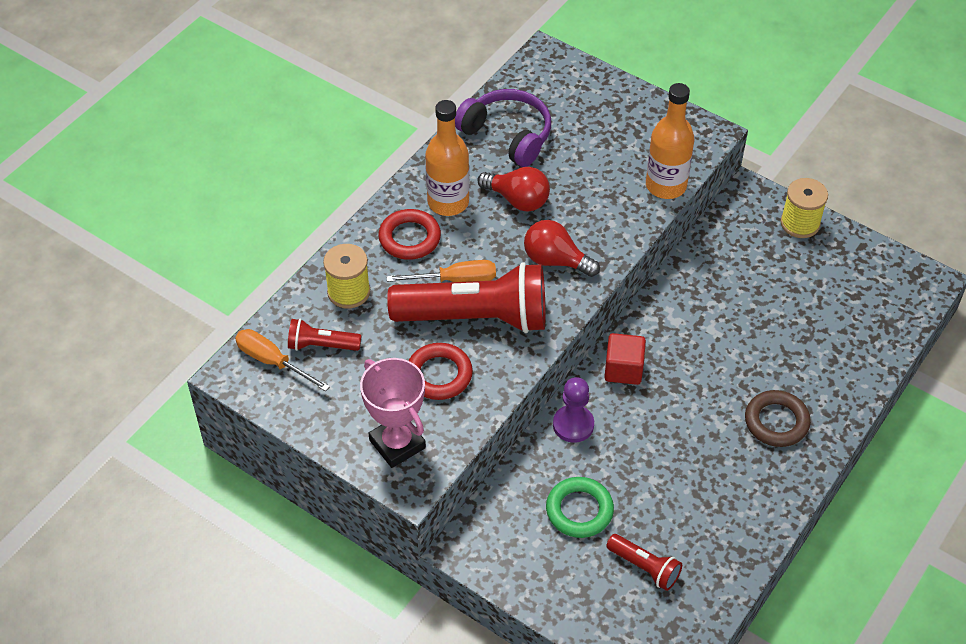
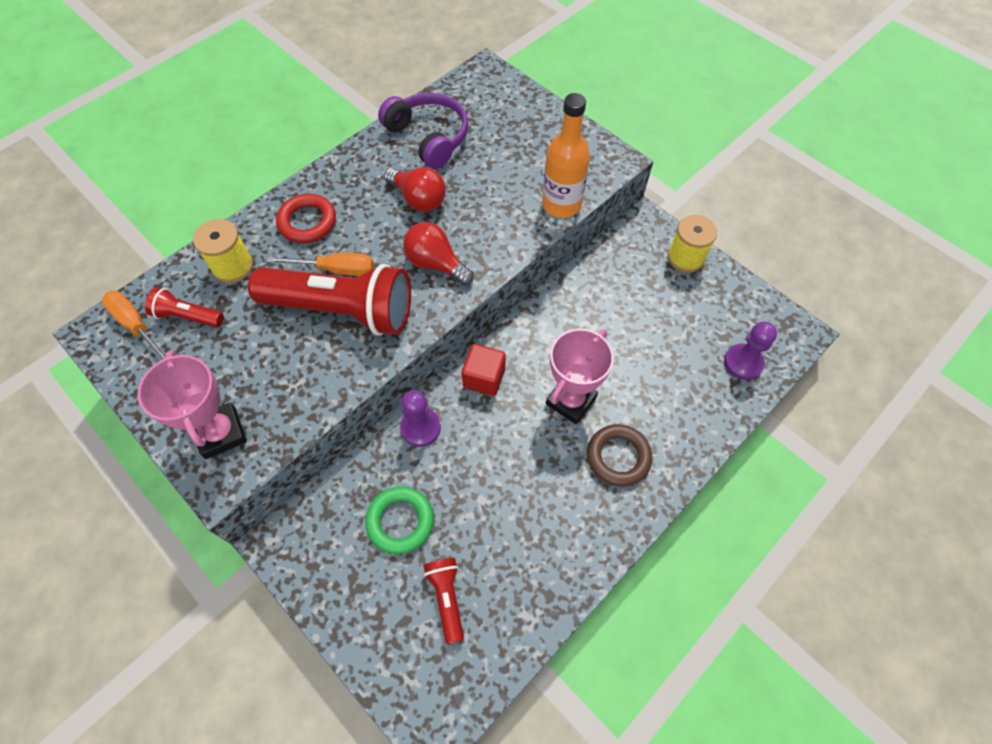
camera: 10 degrees right, 10 degrees up
red ring [409,343,473,400] -> none
orange bottle [425,100,469,216] -> none
red flashlight [606,534,682,591] -> red flashlight turned 150 degrees counterclockwise [424,558,464,644]
none -> pink trophy [546,329,614,424]
none -> purple pawn [724,322,777,380]

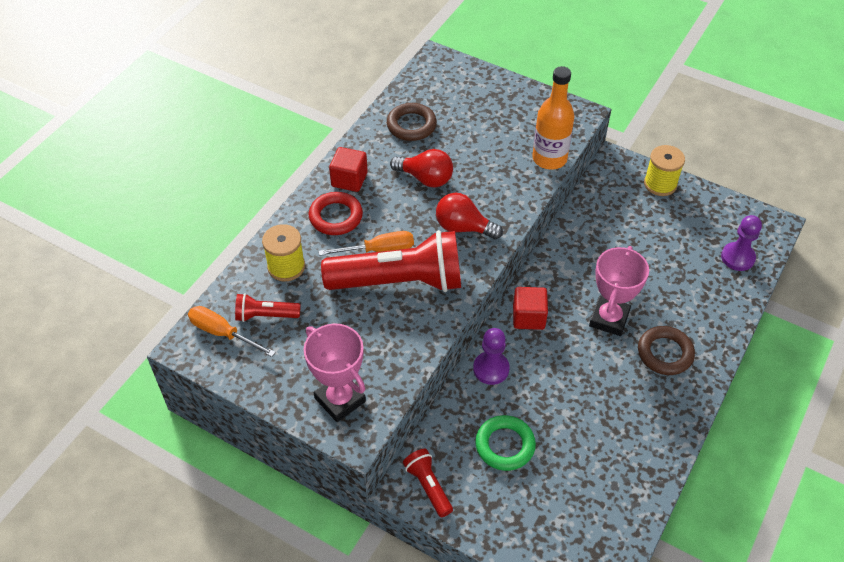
camera: 15 degrees left, 10 degrees down
purple headphones [378,93,468,169] -> brown ring [387,103,437,141]
red flashlight [424,558,464,644] -> red flashlight moved to [403,449,453,517]
none -> red cube [329,147,368,192]

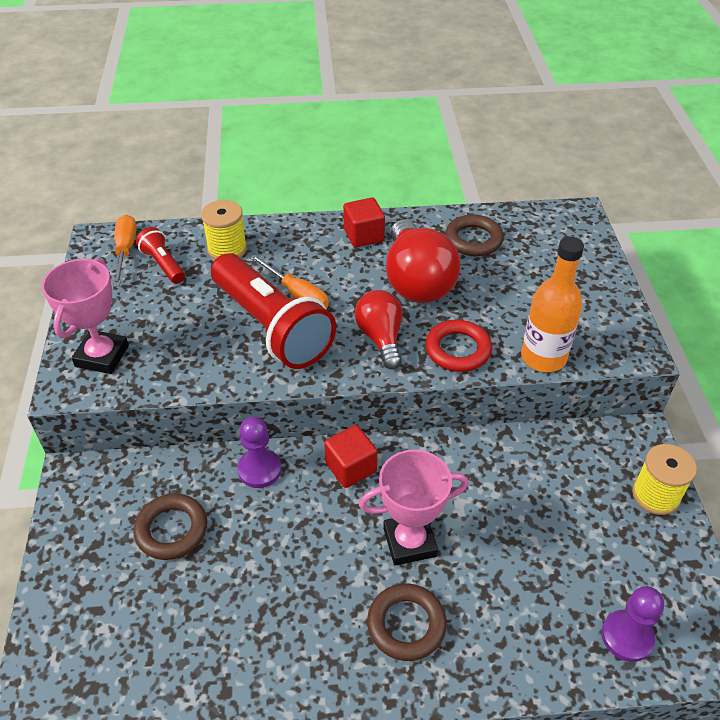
camera: 55 degrees right, 5 degrees down
red ring [309,192,363,235] -> red ring moved to [425,320,492,372]
red light bulb [390,149,453,188] -> red light bulb [386,219,460,303], size x1.61
red flashlight [403,449,453,517] -> none
green ring [475,415,536,471] -> brown ring [133,494,207,560]

